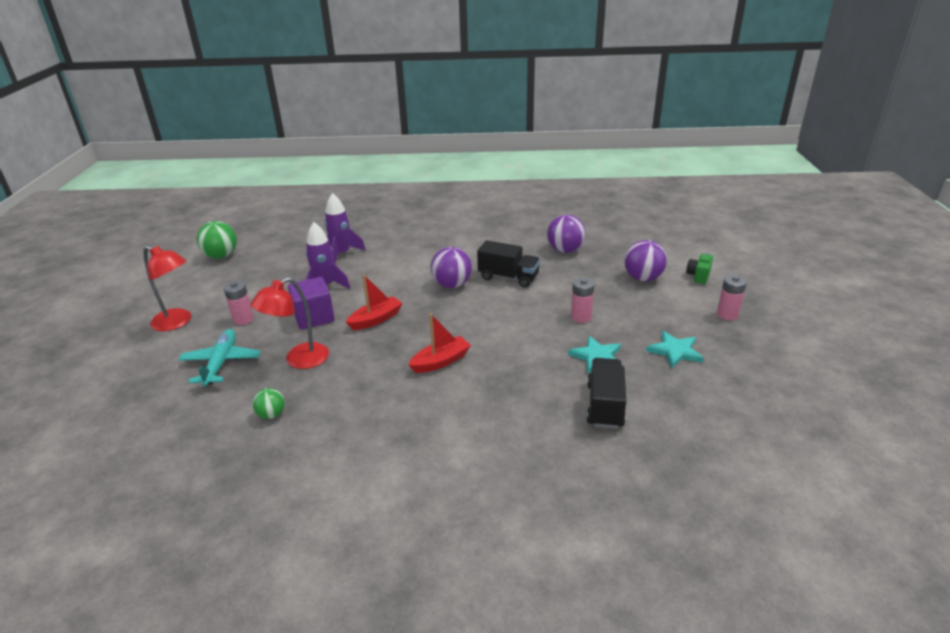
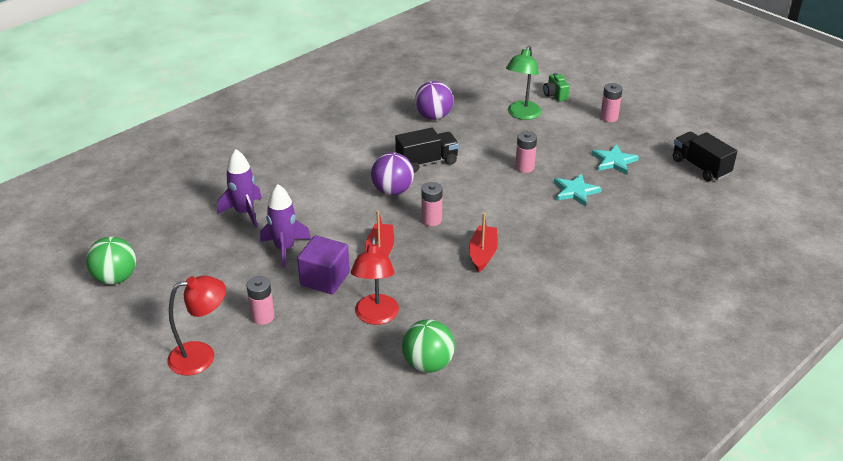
camera: 45 degrees left, 5 degrees up
turquoise plane [178,329,261,386] -> none
green ball [253,388,285,419] -> green ball [402,319,455,373], size x1.74
black truck [586,358,626,429] -> black truck moved to [673,132,737,181]
purple ball [624,240,667,281] -> green lamp [506,46,542,120]
none -> pink battery [421,182,443,226]

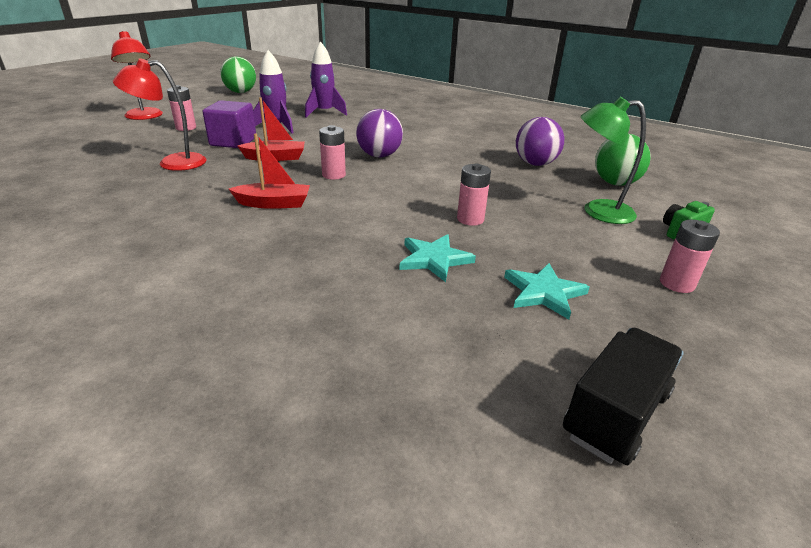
camera: 75 degrees right, 5 degrees down
black truck [395,128,459,173] -> none
green ball [402,319,455,373] -> green ball moved to [595,134,651,186]

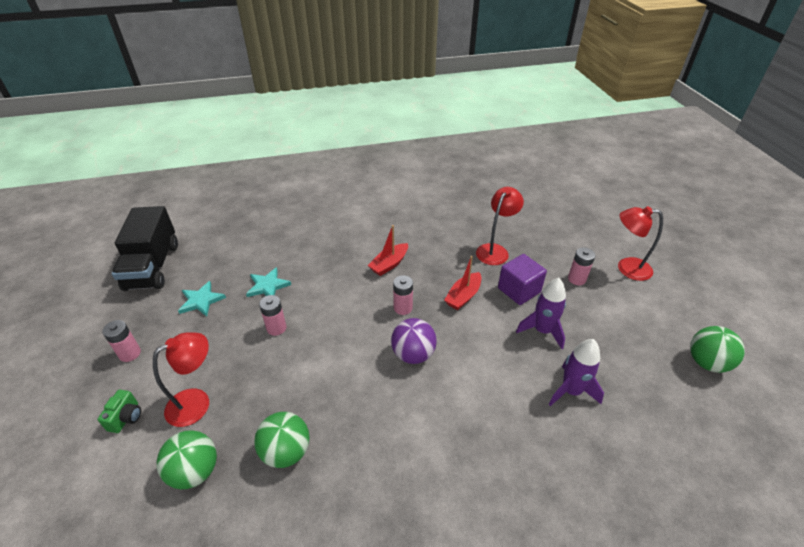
camera: 135 degrees right, 10 degrees up
purple ball [516,117,564,166] -> green ball [254,412,310,468]
black truck [563,328,684,465] -> black truck [112,206,178,291], size x1.51
green lamp [581,97,646,224] -> red lamp [153,332,209,427]

